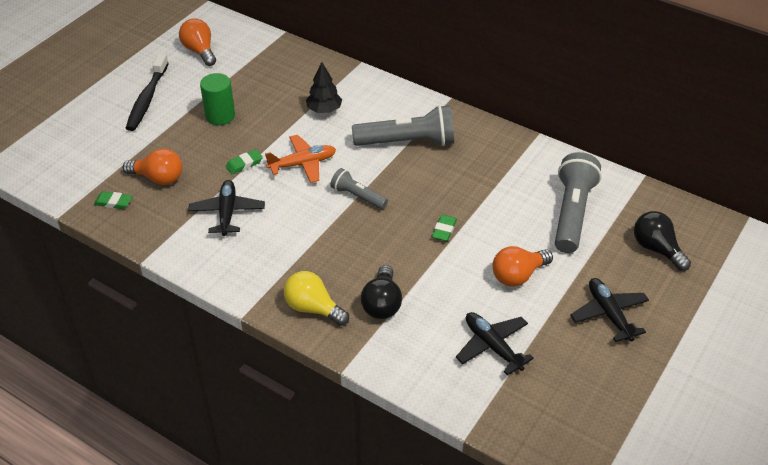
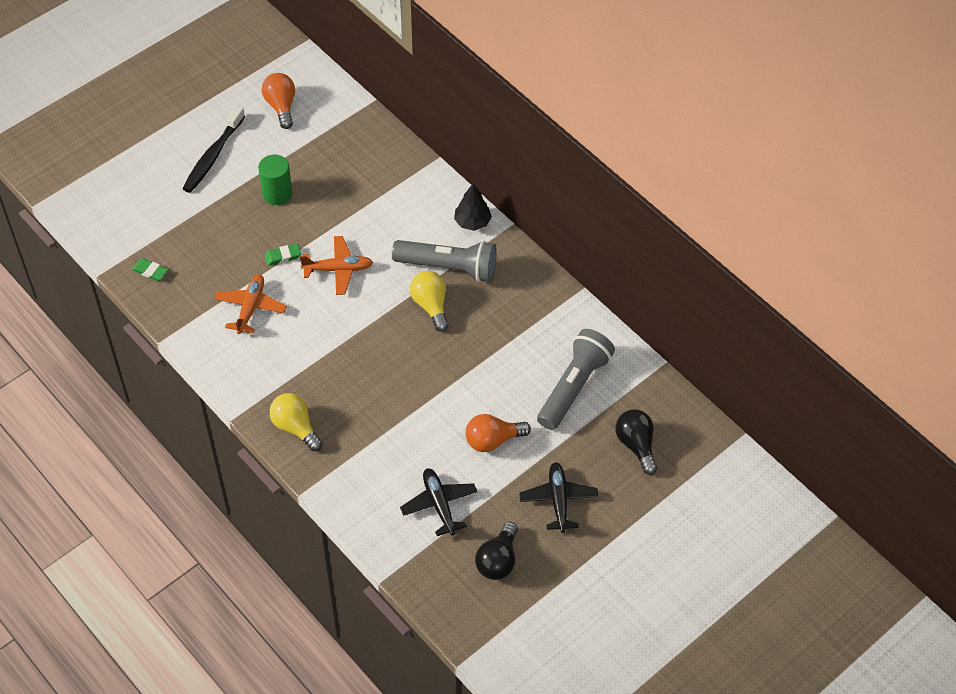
camera: 15 degrees right, 10 degrees up
orange light bulb [123,148,182,185] -> none
black plane [188,180,265,236] -> orange plane [214,274,287,334]
black tree [306,62,342,113] -> black tree moved to [454,183,492,231]
grey flashlight [330,168,388,209] -> none
black light bulb [361,265,402,319] -> black light bulb moved to [475,522,518,580]
green eraser [432,215,457,241] -> none
none -> yellow light bulb [410,271,449,332]

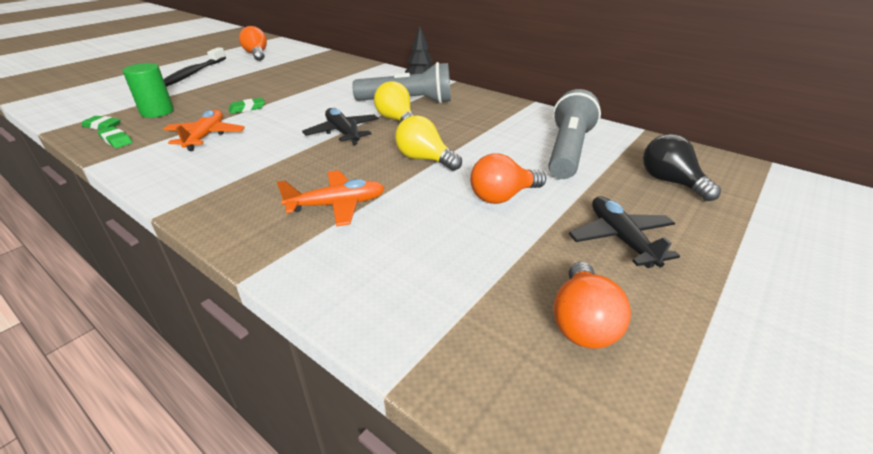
camera: 10 degrees left, 20 degrees down
green cylinder [258,155,292,205] -> green cylinder moved to [123,63,174,118]
yellow light bulb [269,393,323,451] -> yellow light bulb moved to [395,115,462,171]
orange plane [300,236,373,295] -> orange plane moved to [277,170,385,227]
black plane [400,468,477,536] -> black plane moved to [302,108,379,145]
black light bulb [475,522,518,580] -> orange light bulb [553,262,631,349]
none -> green eraser [97,126,133,148]

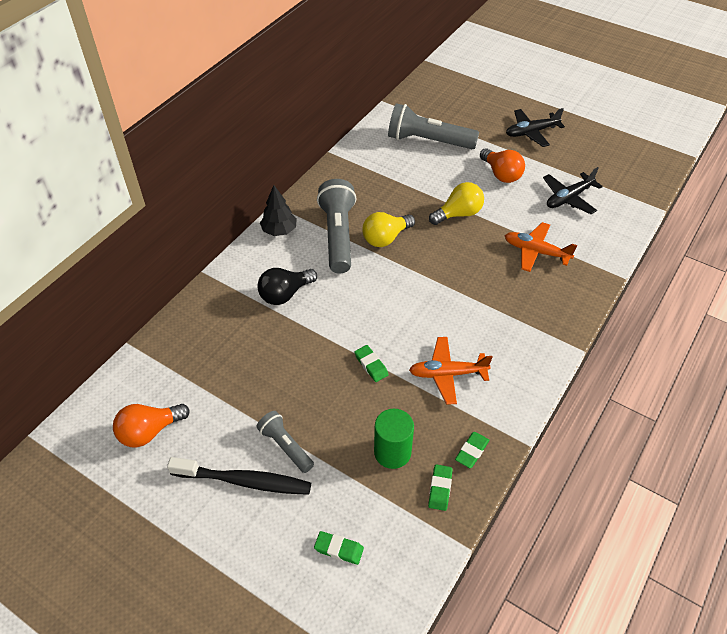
camera: 95 degrees left, 15 degrees up
orange plane [277,170,385,227] -> orange plane turned 45 degrees counterclockwise [505,222,577,272]
black plane [302,108,379,145] -> black plane moved to [543,167,603,214]
yellow light bulb [395,115,462,171] -> yellow light bulb turned 150 degrees counterclockwise [429,182,484,225]
orange light bulb [553,262,631,349] -> none
black light bulb [643,134,721,201] -> black light bulb moved to [257,268,317,305]
none -> grey flashlight [257,411,314,473]
none -> green eraser [314,531,364,565]

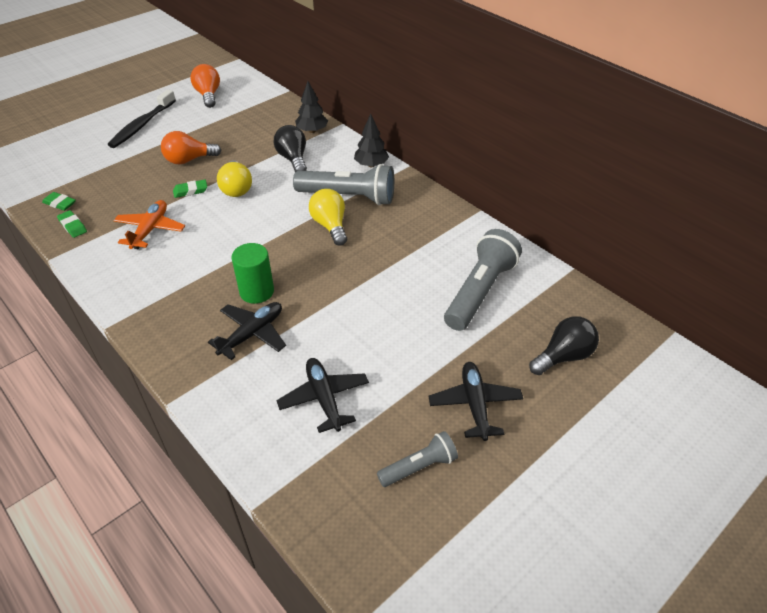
camera: 105 degrees right, 5 degrees down
grey flashlight [257,411,314,473] -> grey flashlight moved to [377,431,458,487]
green eraser [314,531,364,565] -> none
green cylinder [374,409,414,469] -> green cylinder moved to [231,243,274,304]
yellow light bulb [429,182,484,225] -> yellow light bulb moved to [217,160,252,197]
orange light bulb [480,148,525,183] -> orange light bulb moved to [161,131,222,164]
orange plane [505,222,577,272] -> black plane [208,302,286,360]
none -> black tree [295,81,328,133]
none -> black light bulb [529,316,599,375]

